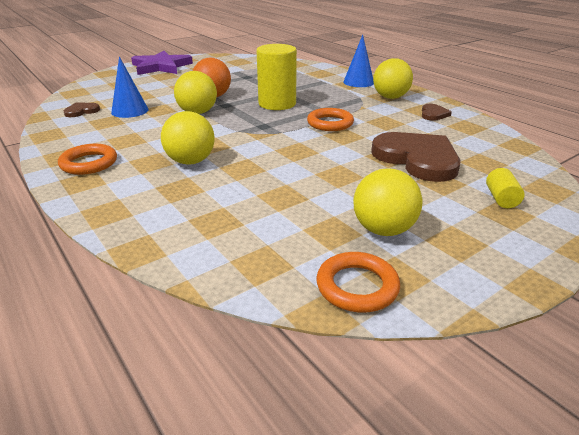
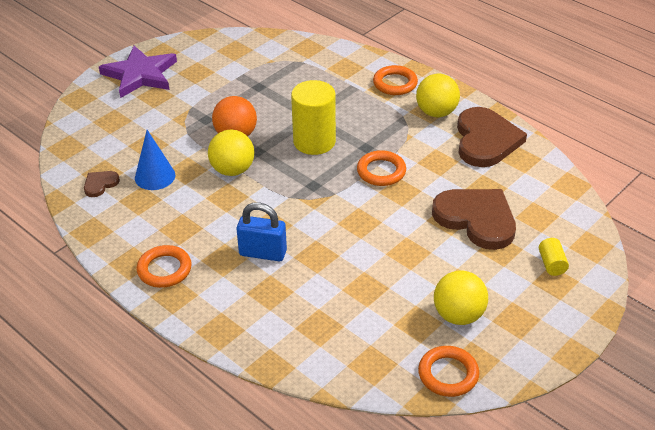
camera: 10 degrees left, 10 degrees up
yellow ball [161,111,215,165] -> blue padlock [236,202,287,261]
blue cone [343,35,374,87] -> orange ring [373,65,418,95]
brown heart [422,104,452,121] -> brown heart [457,107,527,167], size x2.23

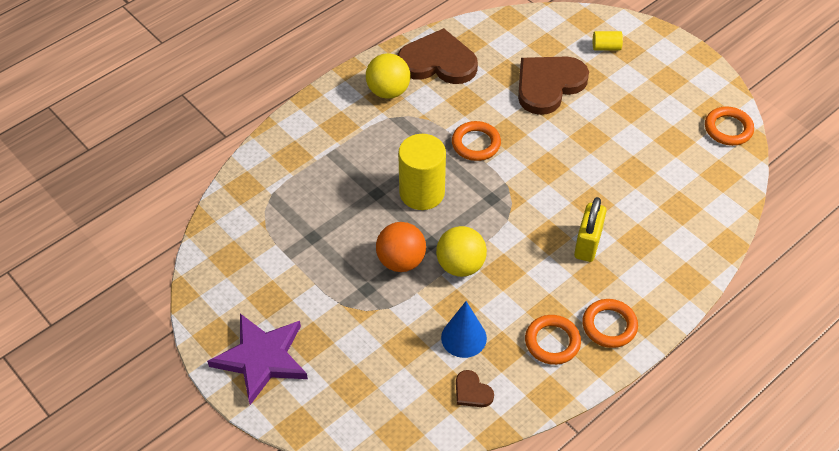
camera: 85 degrees left, 10 degrees up
blue padlock [236,202,287,261] -> yellow padlock [574,197,606,262]
orange ring [373,65,418,95] -> orange ring moved to [525,315,581,365]
yellow ball [434,270,488,325] -> none

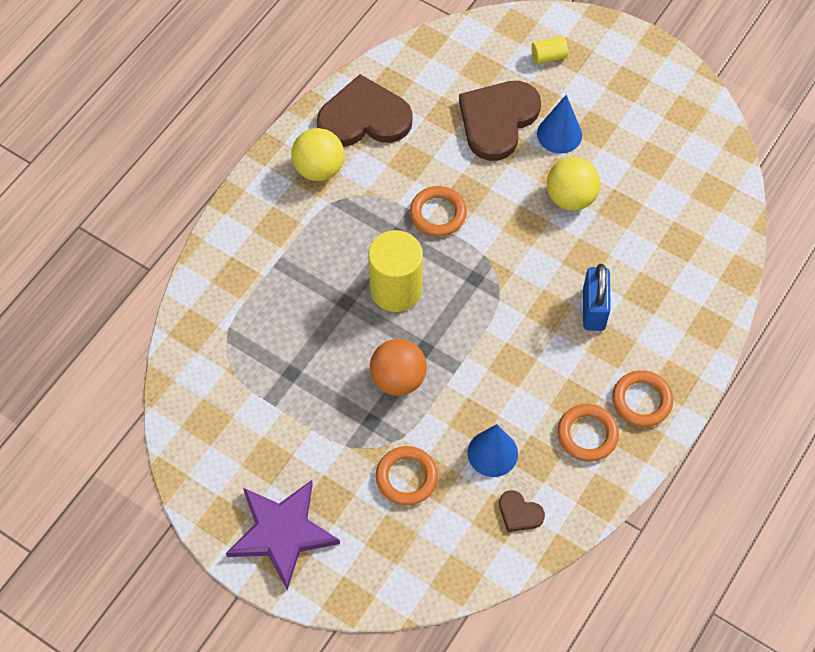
camera: 15 degrees left, 10 degrees up
yellow ball [436,226,487,277] -> yellow ball moved to [547,157,600,211]
yellow padlock [574,197,606,262] -> blue padlock [583,264,611,331]
orange ring [705,107,754,146] -> orange ring moved to [376,446,438,505]
none -> blue cone [537,95,582,153]

